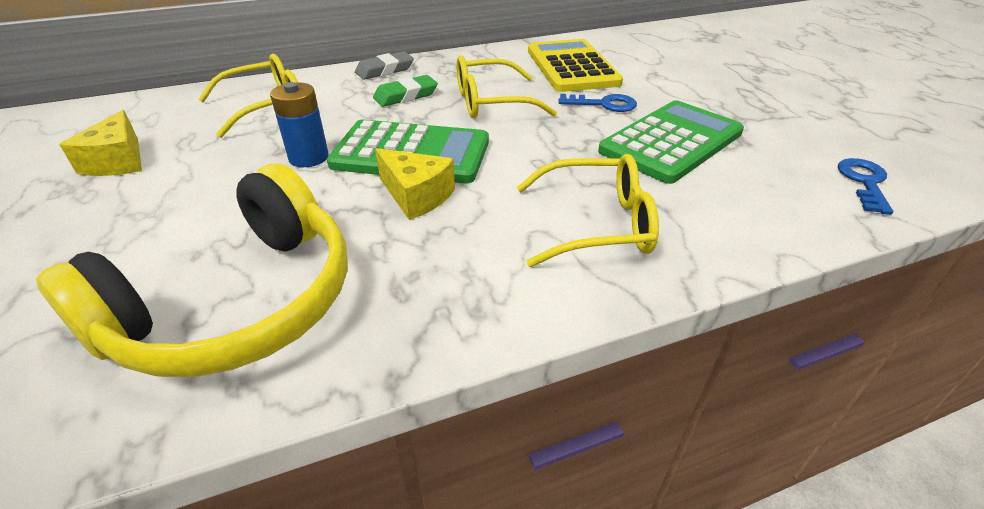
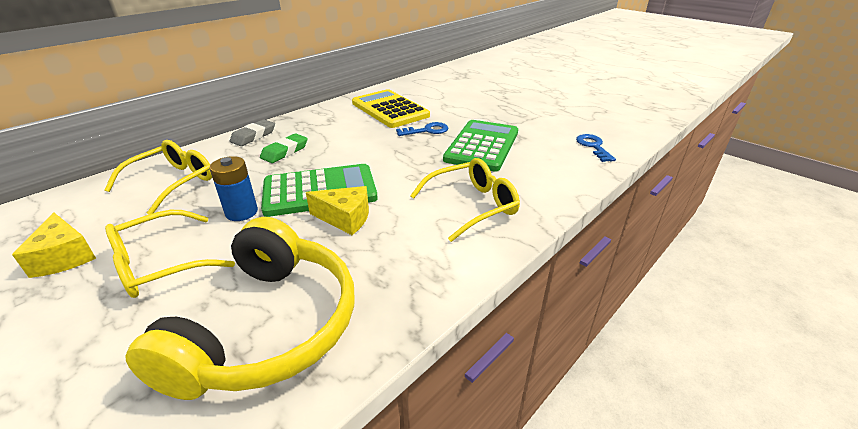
camera: 25 degrees left, 5 degrees down
yellow glasses [457,55,557,118] -> yellow glasses moved to [105,210,235,298]

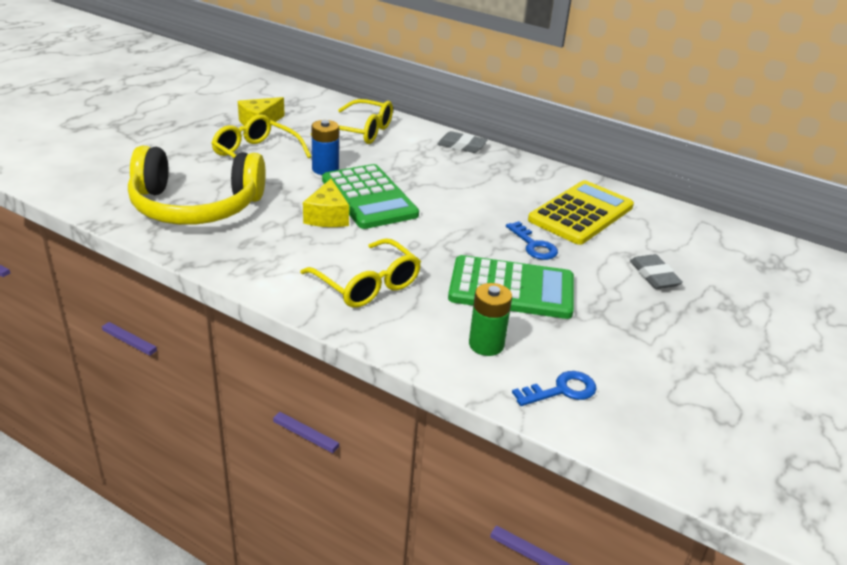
camera: 75 degrees right, 0 degrees up
green eraser [260,133,308,163] -> none
none -> green battery [469,283,512,356]
none -> grey eraser [630,254,683,289]

